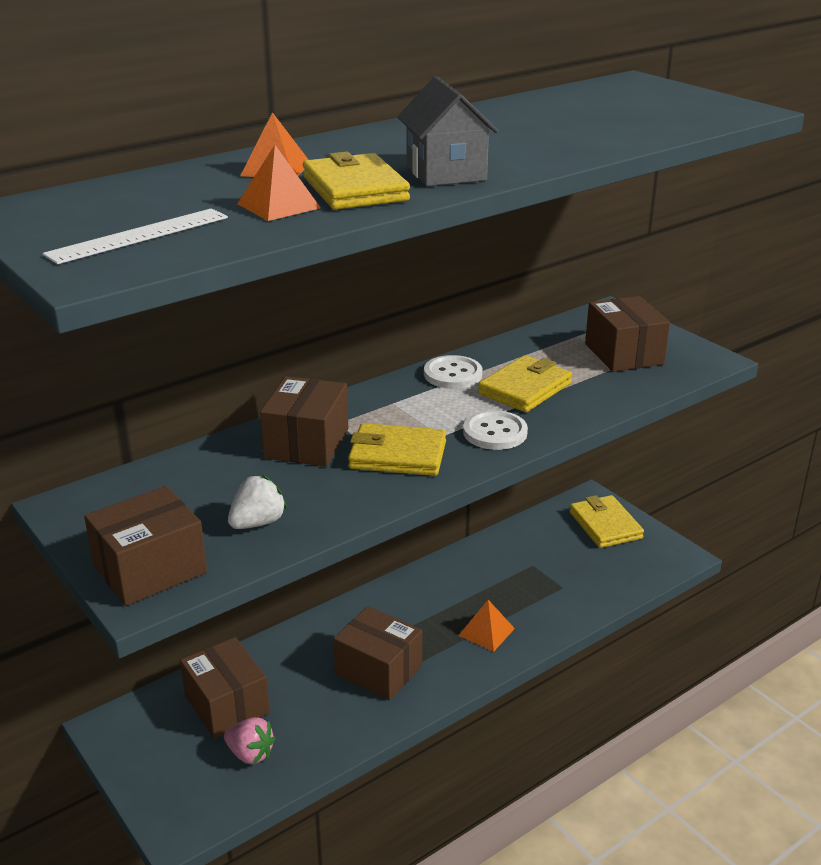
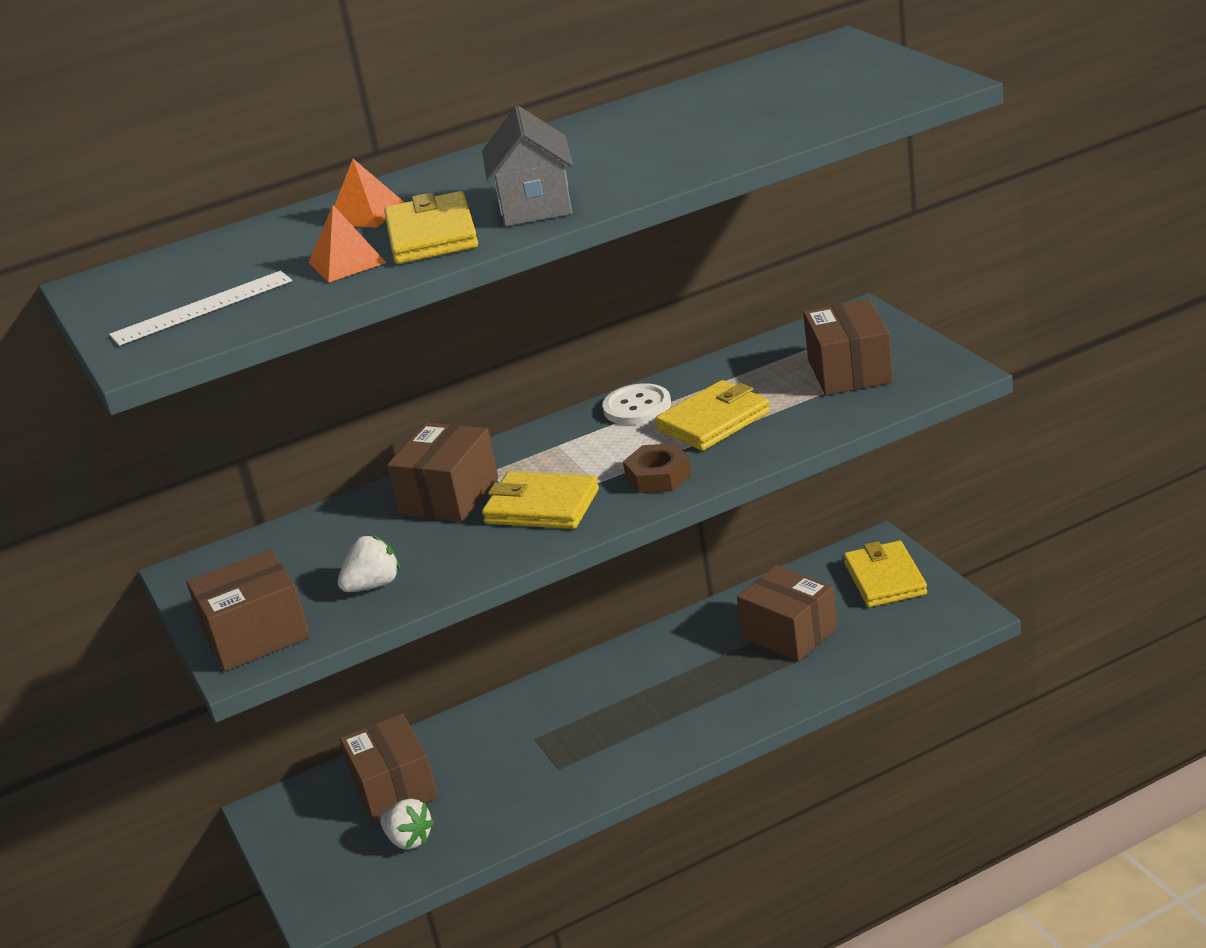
camera: 15 degrees right, 0 degrees up
pink strawberry [224,717,276,764] -> white strawberry [380,799,435,850]
brown box [333,606,422,701] -> brown box moved to [737,565,837,661]
orange pyramid [458,600,515,652] -> none
white button [463,410,528,450] -> brown nut [623,443,692,493]

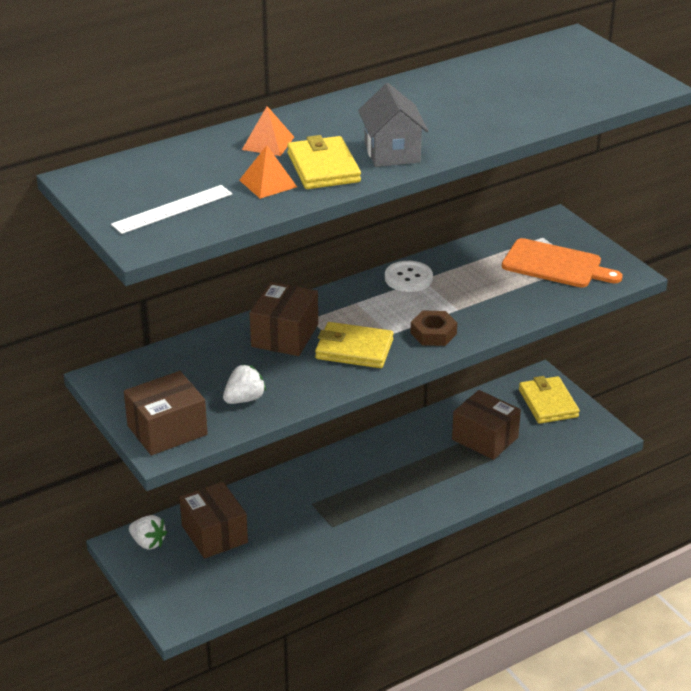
camera: 10 degrees left, 5 degrees up
white strawberry [380,799,435,850] -> white strawberry moved to [129,515,167,550]
yellow wallet [655,380,770,451] -> none
brown box [803,299,893,395] -> orange cutting board [502,238,623,288]

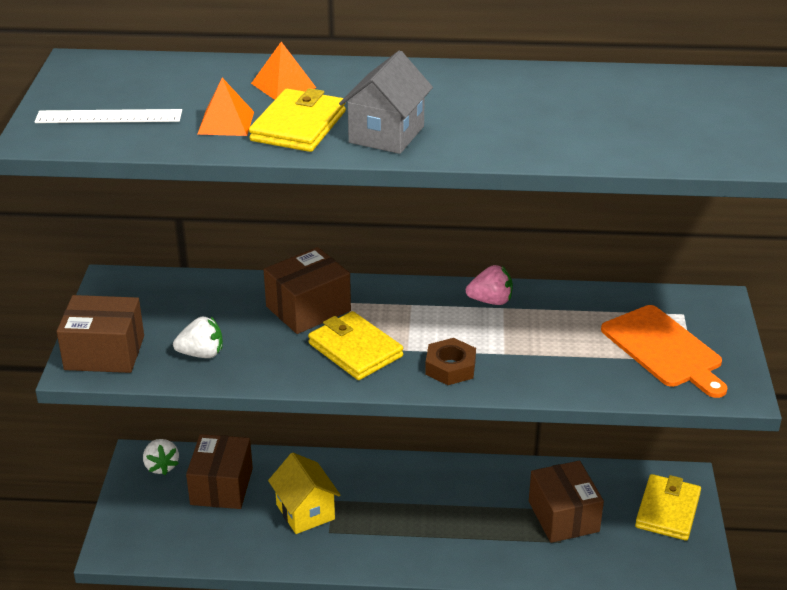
camera: 35 degrees right, 0 degrees up
white button [385,261,433,292] -> pink strawberry [466,265,513,305]
none -> yellow house [268,453,341,534]

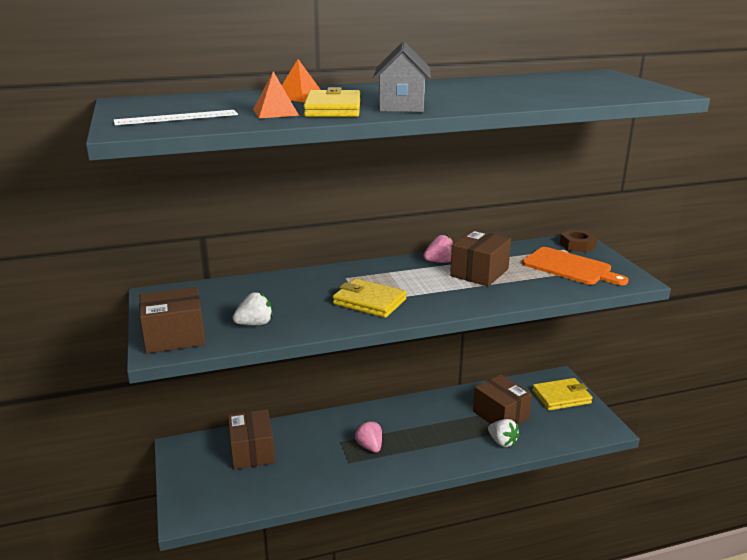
camera: 20 degrees left, 10 degrees down
white strawberry [143,439,179,475] -> white strawberry moved to [488,419,520,447]
brown box [264,247,351,334] -> brown box moved to [450,230,511,286]
yellow house [268,453,341,534] -> none
brown nut [425,338,476,385] -> brown nut moved to [560,229,597,253]
yellow wallet [635,474,701,541] -> yellow wallet turned 75 degrees clockwise [532,378,593,410]
none -> pink strawberry [355,420,382,453]

